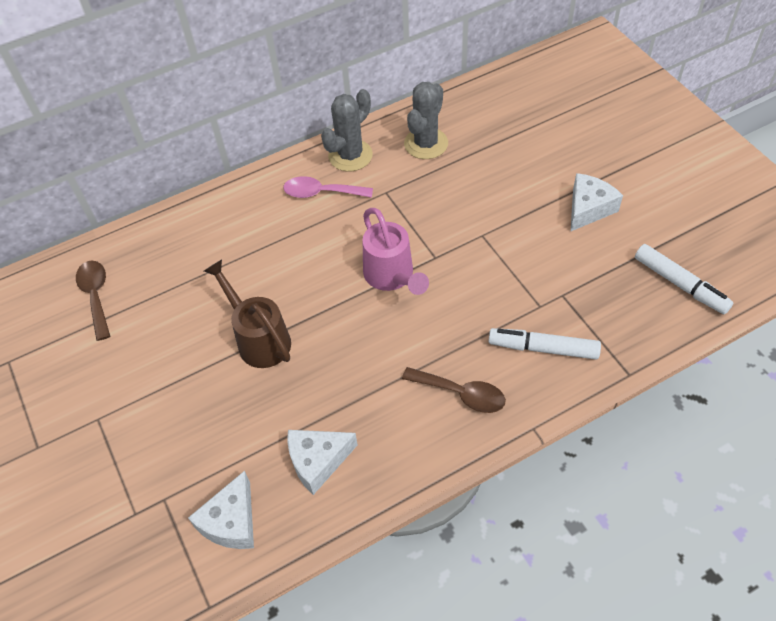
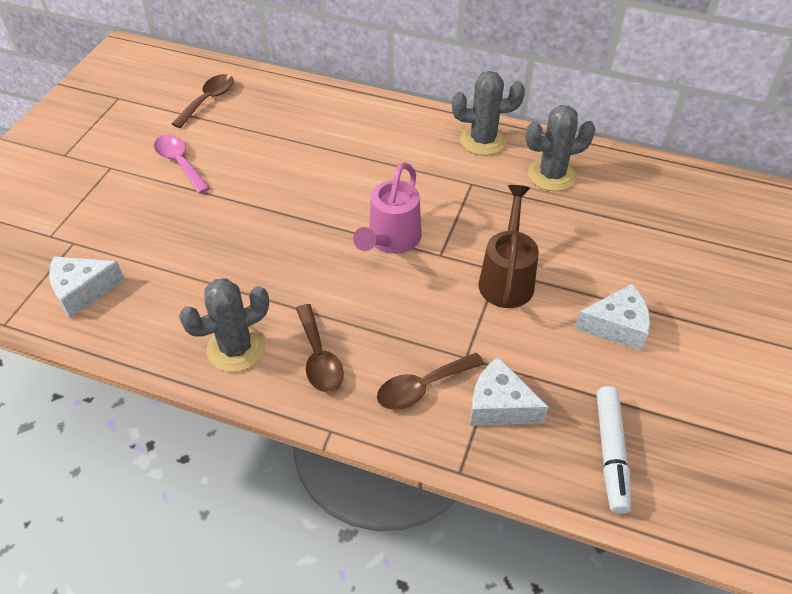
camera: 45 degrees right, 5 degrees down
brown watering can [204,260,291,368] -> brown watering can moved to [479,185,539,308]
pink spoon [283,176,373,198] -> pink spoon moved to [154,135,210,194]
white cheese [287,430,358,495] -> white cheese moved to [470,357,548,426]
white marker [488,328,601,360] -> brown spoon [377,353,484,410]
none -> grey cactus [179,278,269,372]

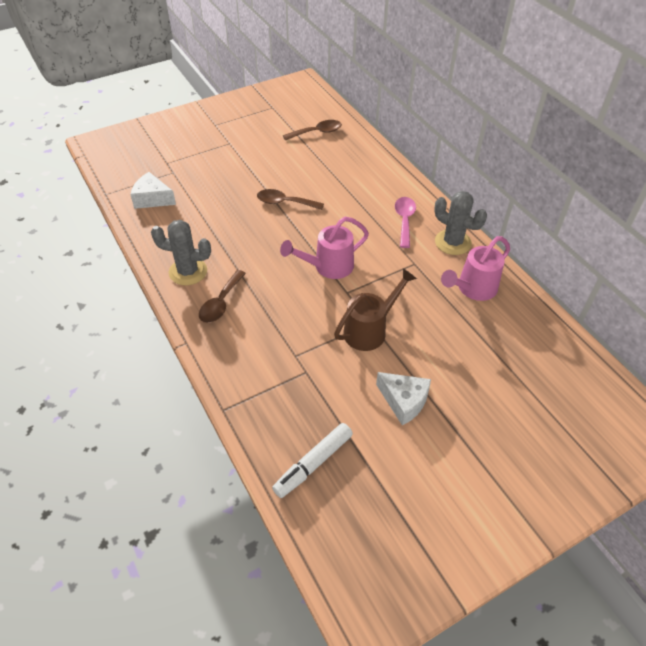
camera: 40 degrees right, 0 degrees up
pink spoon [154,135,210,194] -> pink spoon moved to [395,197,416,248]
brown spoon [377,353,484,410] -> brown spoon moved to [257,189,324,210]
white cheese [470,357,548,426] -> none
grey cactus [525,105,596,191] -> pink watering can [441,236,510,301]

